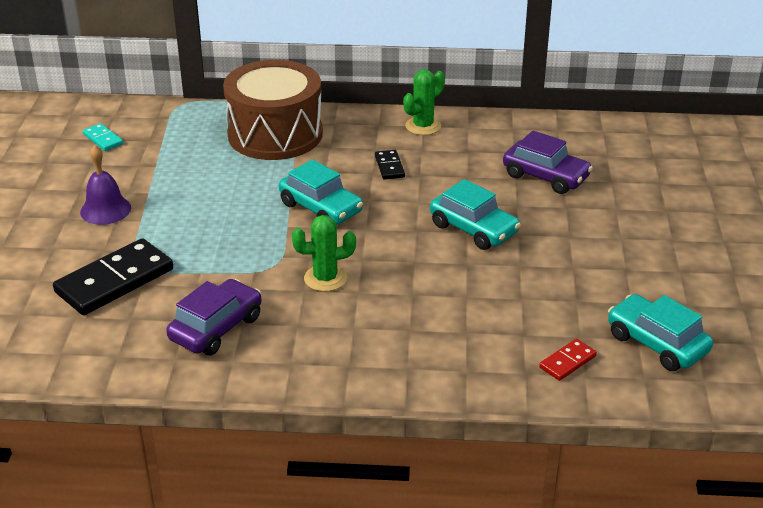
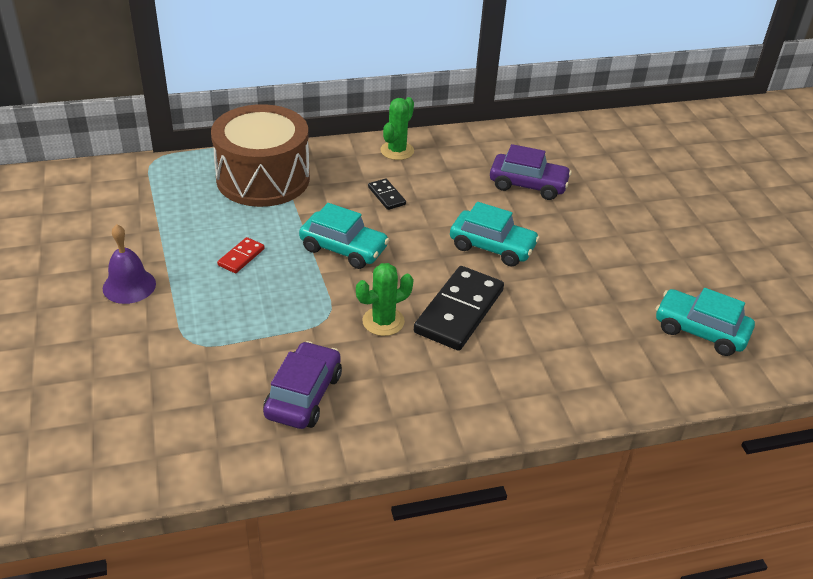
camera: 20 degrees left, 5 degrees up
black domino [53,238,173,315] -> black domino moved to [414,266,504,351]
turquoise domino [83,123,123,151] -> none
red domino [539,339,597,381] -> red domino moved to [217,237,265,273]

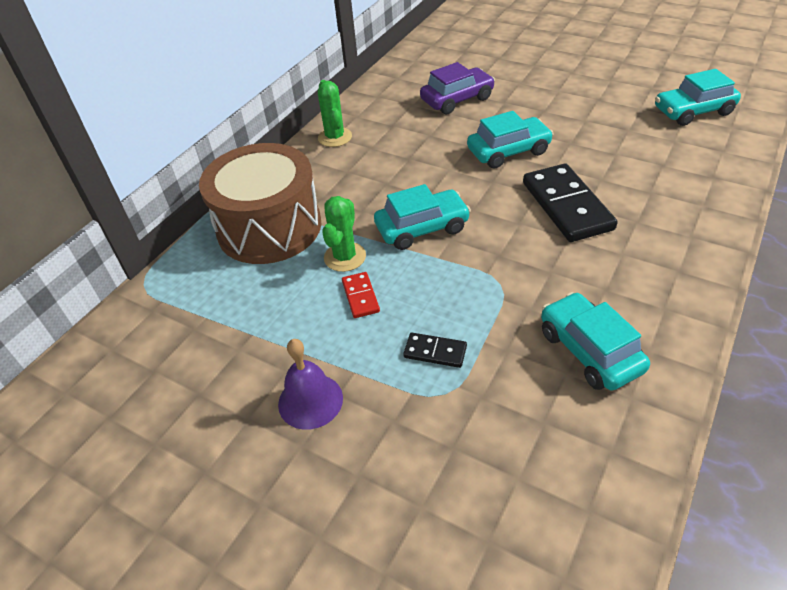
camera: 40 degrees left, 5 degrees up
purple car [263,341,342,429] -> turquoise car [541,292,650,391]
green cactus [356,263,414,336] -> green cactus moved to [322,196,366,272]
black domino [368,178,406,210] -> black domino moved to [403,333,467,368]

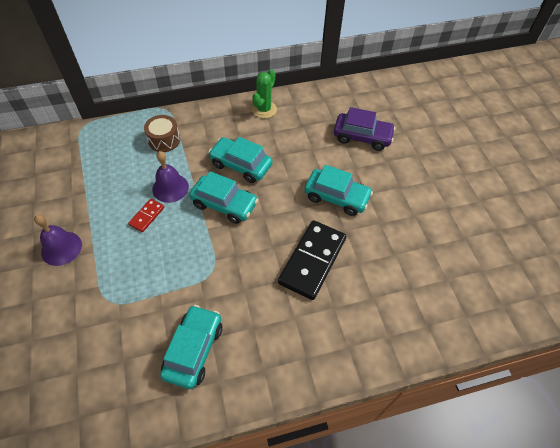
camera: 40 degrees right, 10 degrees up
brown drum [199,143,321,264] -> brown drum [144,115,180,152], size x0.46
green cactus [322,196,366,272] -> purple bell [152,151,189,203]
black domino [403,333,467,368] -> none
turquoise car [655,69,741,126] -> turquoise car moved to [208,137,273,183]

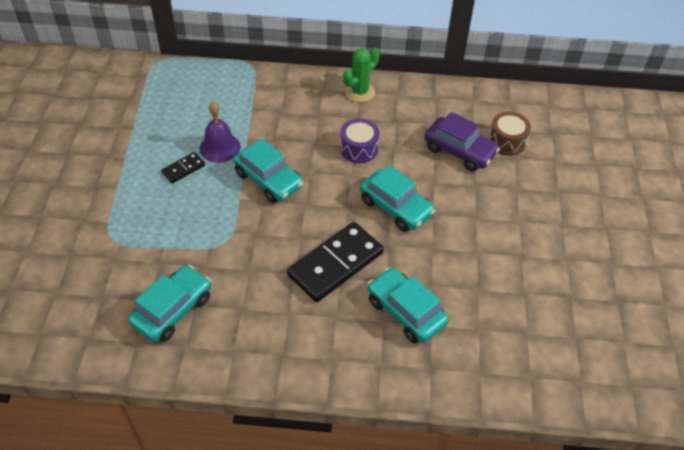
camera: 20 degrees right, 5 degrees down
purple bell [34,214,82,266] -> none
red domino [128,199,165,232] -> black domino [161,152,205,183]
brown drum [144,115,180,152] -> brown drum moved to [488,112,531,156]
turquoise car [208,137,273,183] -> turquoise car moved to [368,267,449,343]
none -> purple drum [340,119,380,163]

